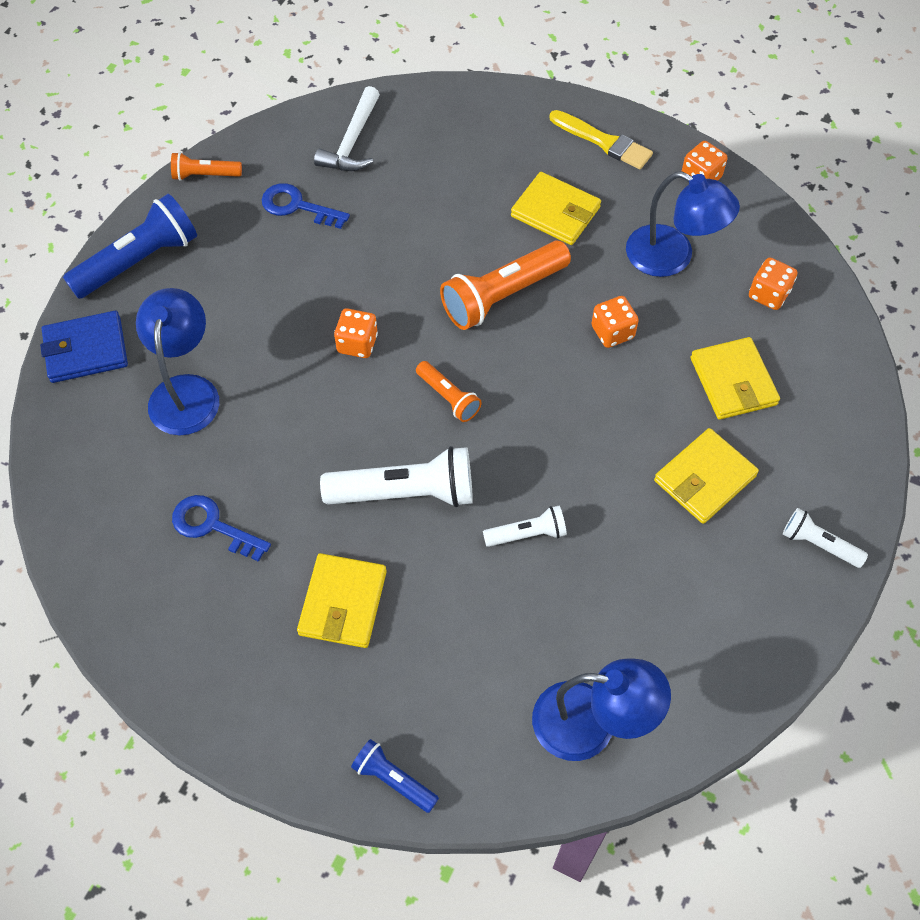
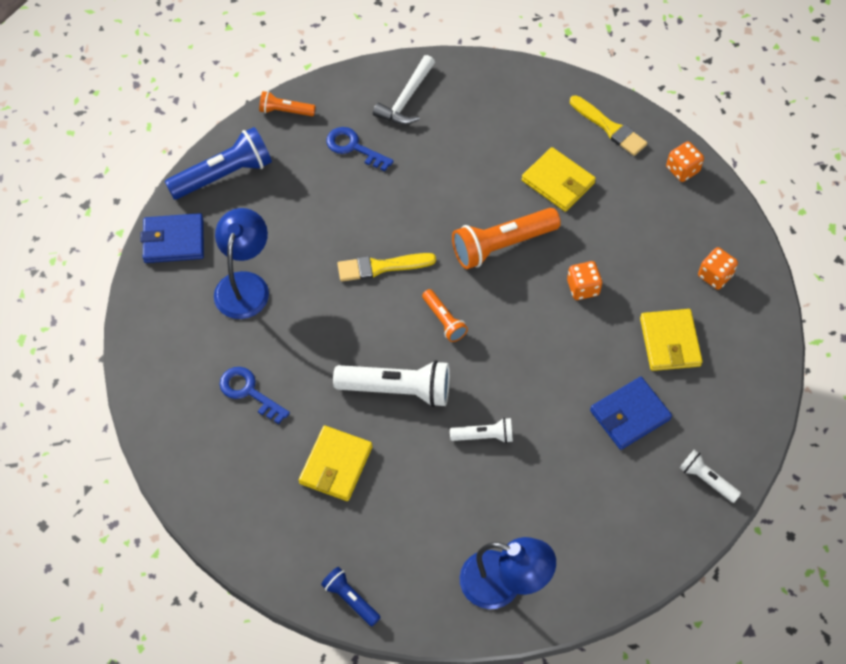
camera: 10 degrees right, 0 degrees up
orange dice [334,308,378,358] -> yellow brush [337,253,436,282]
blue lamp [626,171,740,277] -> none
yellow wallet [654,428,759,524] -> blue wallet [590,377,672,450]

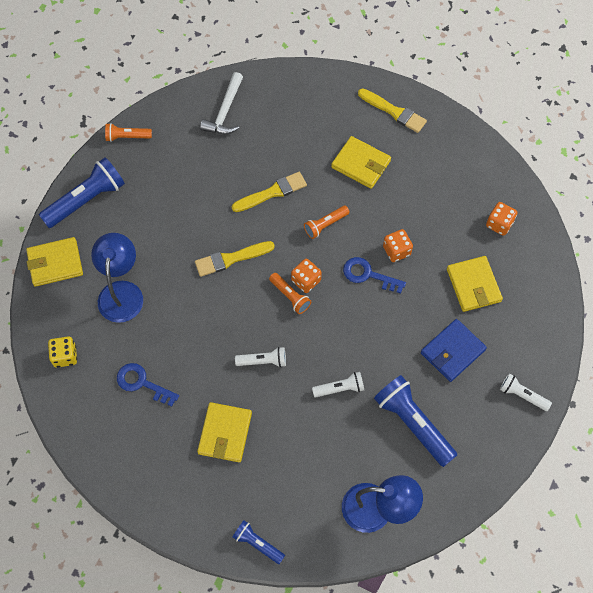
camera: 10 degrees left, 5 degrees up
blue wallet [140,213,204,263] -> yellow wallet [26,237,83,287]
blue key [326,127,394,171] -> blue key moved to [343,257,406,294]
white flashlight [333,360,450,407] -> white flashlight [235,347,286,367], size x0.54
orange flashlight [452,208,561,269] -> orange flashlight [304,206,350,239], size x0.54
orange dice [666,141,704,182] -> orange dice moved to [291,258,322,293]
none -> yellow dice [48,337,77,368]
none -> yellow brush [232,172,307,212]
none -> blue flashlight [374,375,457,467]

